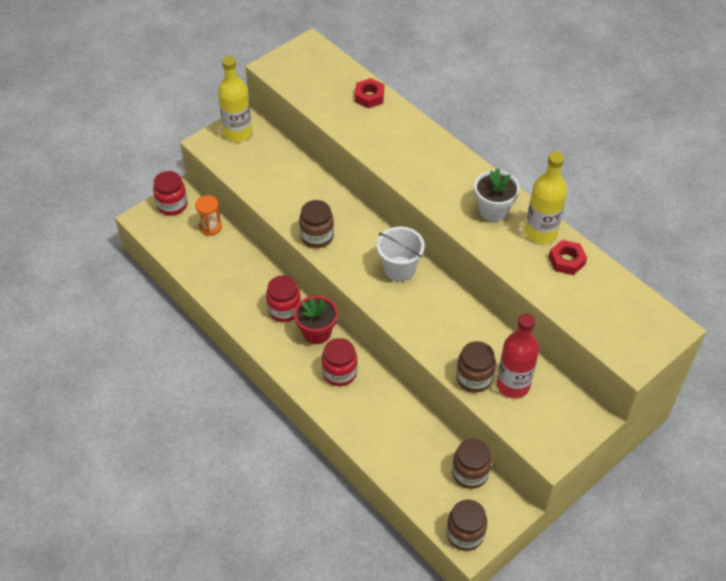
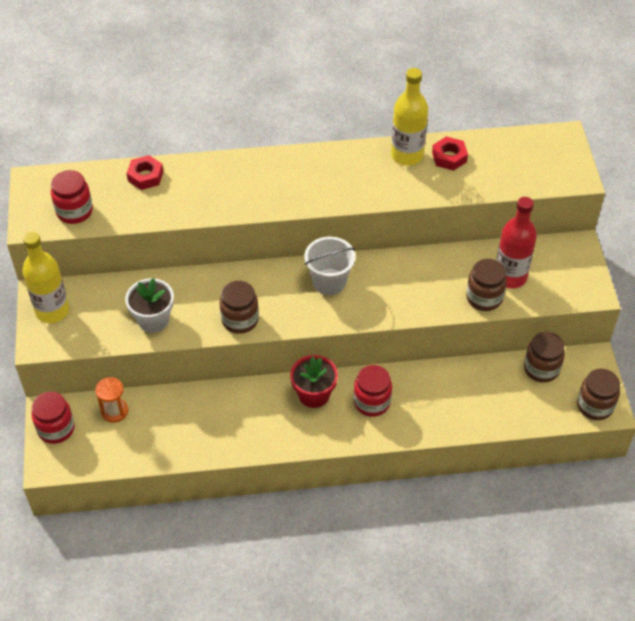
camera: 55 degrees left, 0 degrees up
red jar [266,275,301,322] -> red jar moved to [51,170,93,224]
white flower pot [474,168,520,221] -> white flower pot moved to [125,278,174,333]

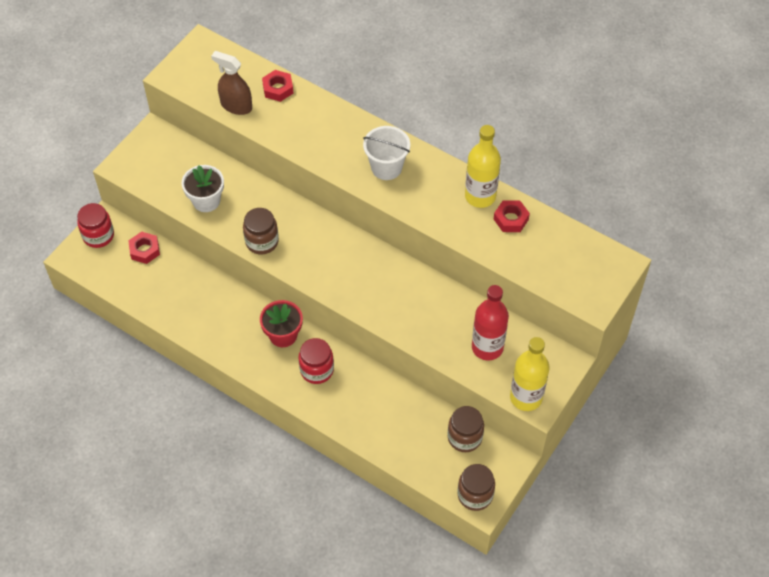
camera: 40 degrees right, 5 degrees up
yellow bottle [22,232,69,323] -> yellow bottle moved to [510,337,550,411]
red jar [51,170,93,224] -> none
orange hourglass [95,377,128,423] -> red nut [128,232,160,264]
white bucket [304,237,355,295] -> white bucket moved to [363,126,410,180]
brown jar [466,259,507,311] -> none
none -> brown spray bottle [211,51,252,115]

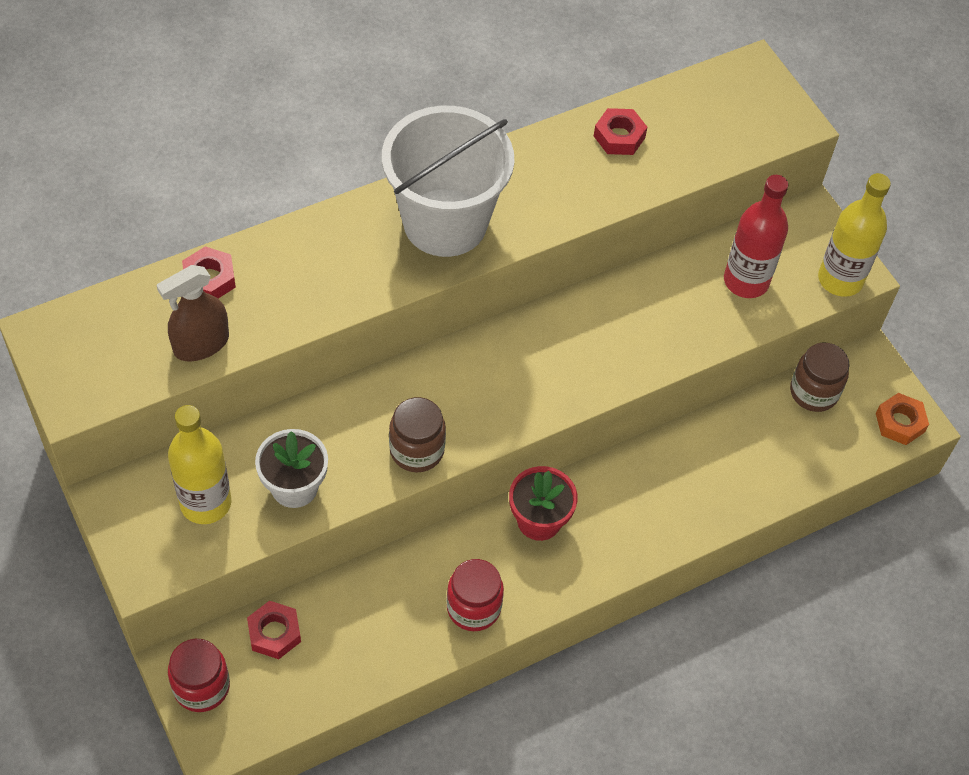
camera: 65 degrees left, 0 degrees up
red jar [299,338,334,384] -> red jar moved to [446,559,504,631]
white bucket [363,126,410,180] -> white bucket [382,106,514,257], size x1.73
brown jar [457,464,495,511] -> orange nut [876,393,929,445]
yellow bottle [465,125,501,208] -> yellow bottle moved to [168,405,231,524]

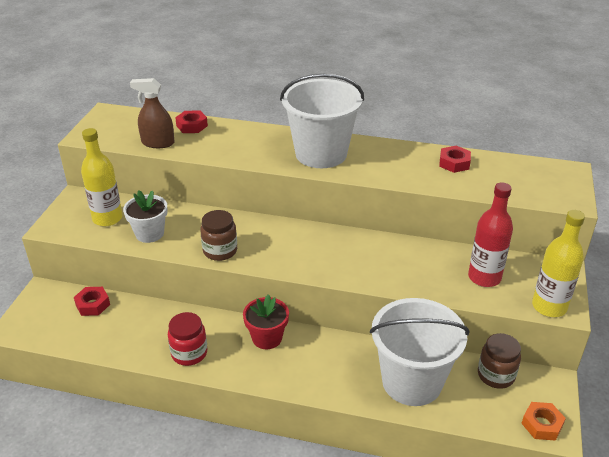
camera: 45 degrees right, 20 degrees down
red jar [168,639,230,712] -> none
none -> white bucket [370,298,469,406]

